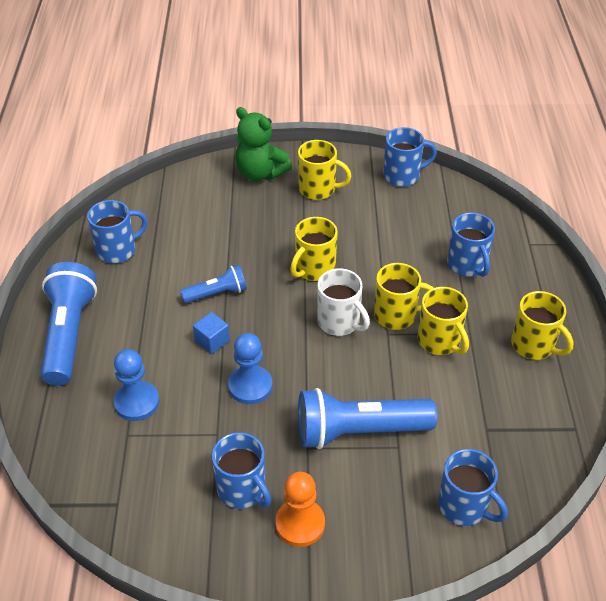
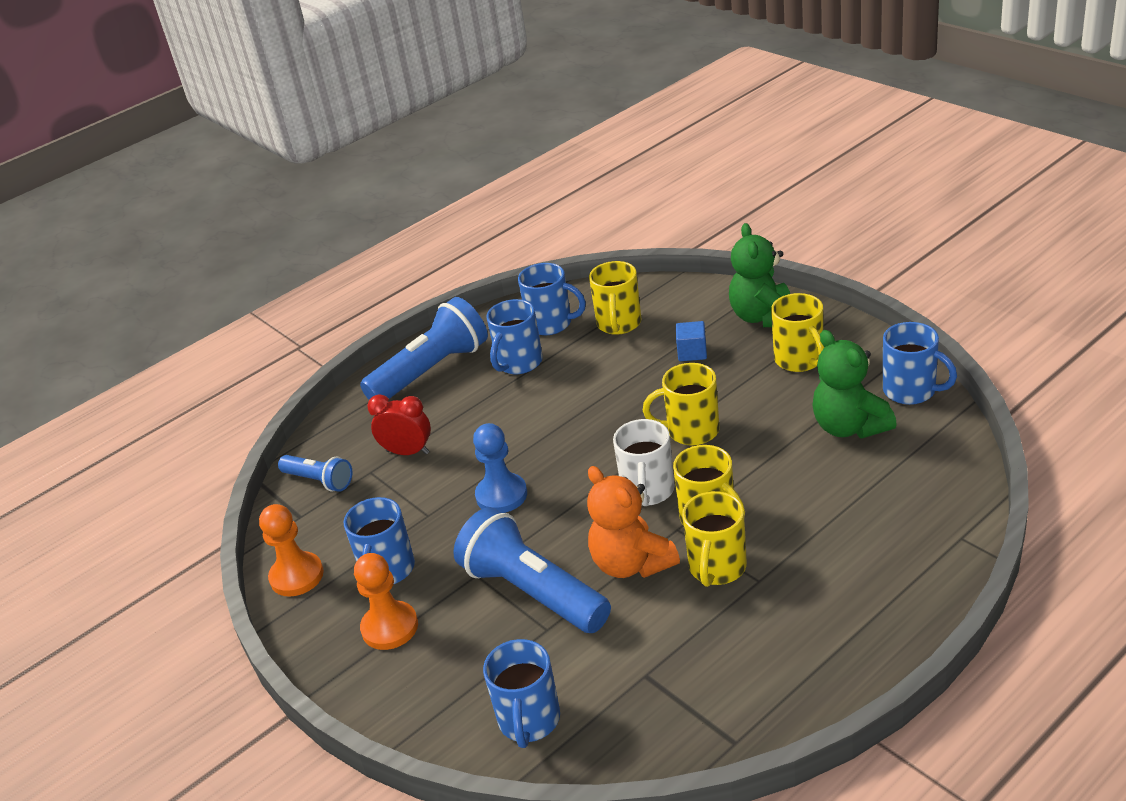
camera: 55 degrees right, 10 degrees down
blue pawn [114,349,159,421] -> red clock [367,394,431,455]
blue flashlight [180,265,247,303] -> blue flashlight moved to [278,455,352,492]
blue cube [193,312,230,354] -> blue cube moved to [676,321,707,361]
blue mug [447,213,495,277] -> blue mug moved to [487,299,543,374]
yellow mug [511,291,574,360] -> yellow mug moved to [589,261,641,335]
none -> orange pawn [259,504,324,597]
none -> orange teddy bear [587,466,680,578]
none -> green teddy bear [812,330,897,438]

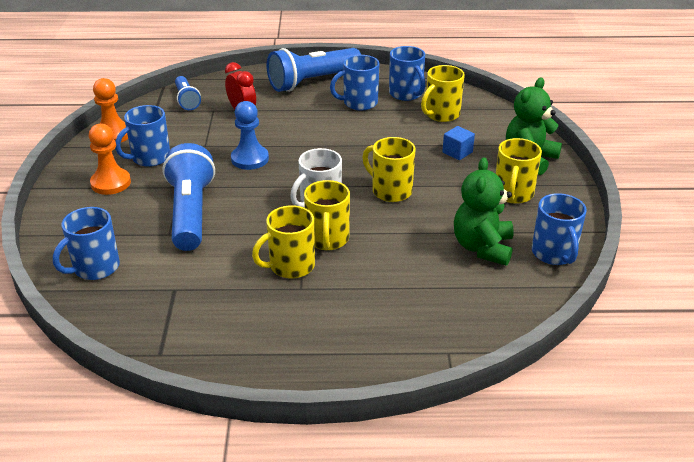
camera: 35 degrees right, 0 degrees up
blue flashlight [360,297,488,400] -> blue flashlight turned 150 degrees clockwise [267,48,361,92]
orange teddy bear [587,466,680,578] -> none

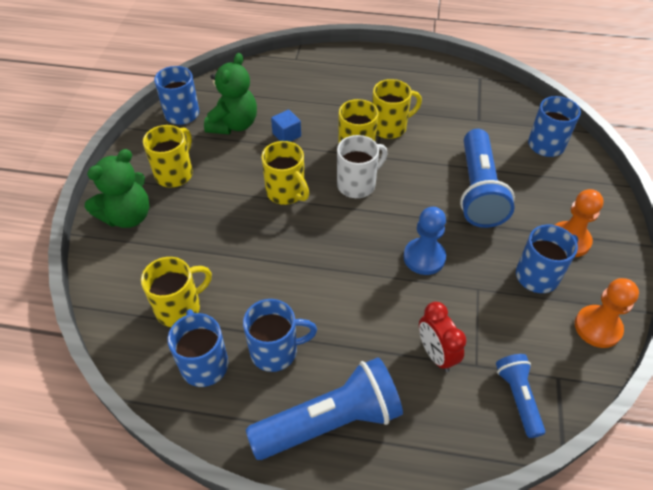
camera: 170 degrees left, 15 degrees up
blue cube [442,126,475,160] -> blue cube moved to [271,110,301,142]

